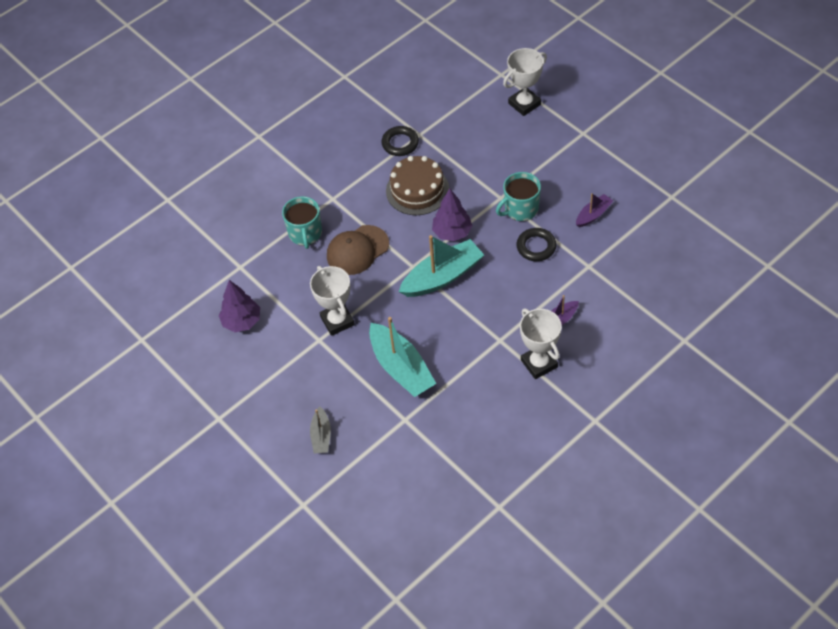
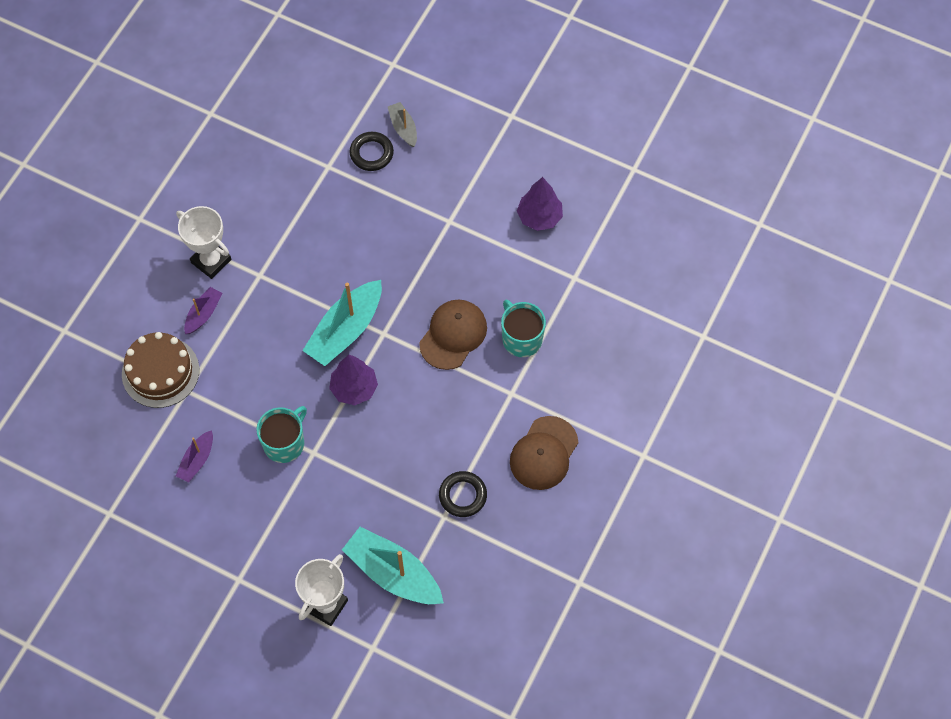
camera: 155 degrees right, 10 degrees up
white trophy [310,266,355,336] -> none
turquoise boat [369,317,436,397] -> turquoise boat moved to [342,527,444,604]
brown cake [386,156,449,215] -> brown cake moved to [122,332,199,408]
black ring [517,228,557,261] -> black ring moved to [350,132,394,171]
none -> brown cap [510,416,578,490]

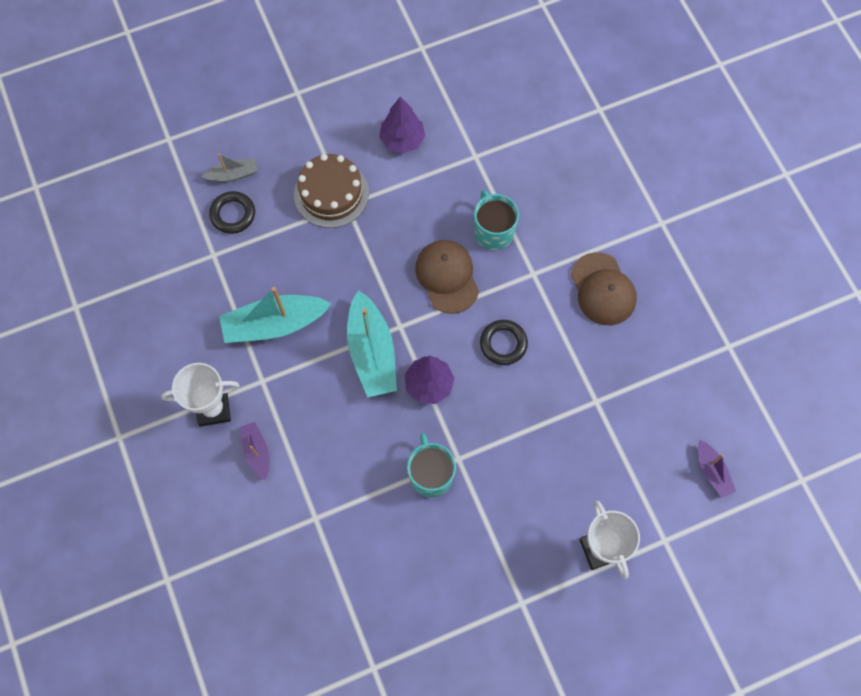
camera: 50 degrees left, 5 degrees up
brown cake [122,332,199,408] -> brown cake moved to [294,154,369,228]
purple boat [176,430,213,483] -> purple boat moved to [698,440,736,498]
turquoise boat [342,527,444,604] -> turquoise boat moved to [219,287,332,343]
grey boat [388,102,417,147] -> grey boat turned 150 degrees clockwise [202,154,257,182]
black ring [439,471,487,517] -> black ring moved to [480,320,528,365]
turquoise mug [501,300,546,357] -> turquoise mug turned 60 degrees clockwise [474,190,519,250]

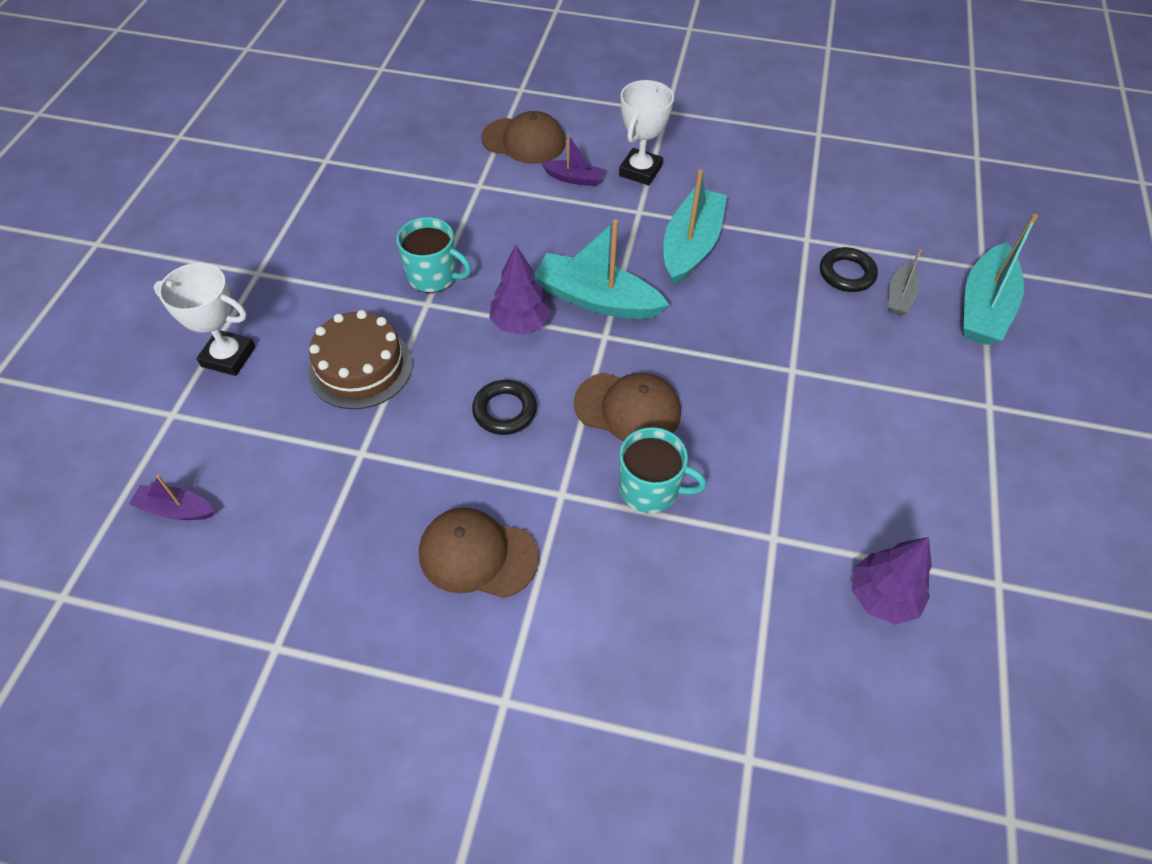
camera: 125 degrees right, 15 degrees down
brown cake [294,154,369,228] -> brown cake moved to [308,310,413,409]
purple tree [379,97,425,154] -> purple tree moved to [852,537,932,625]
none -> brown cap [481,111,566,164]
none -> turquoise boat [964,214,1038,345]

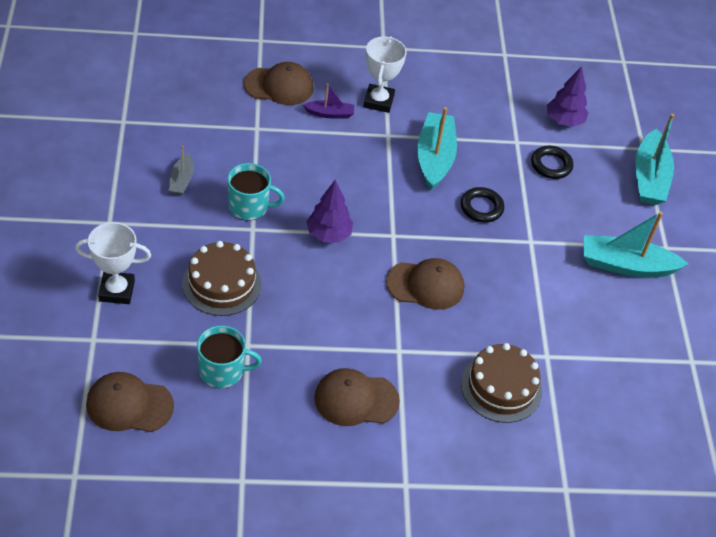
camera: 20 degrees left, 5 degrees down
purple boat [129,475,214,520] -> brown cap [86,372,174,432]
black ring [472,380,537,435] -> black ring moved to [461,187,504,223]
turquoise boat [534,219,669,319] -> turquoise boat moved to [583,211,688,277]
turquoise mug [619,427,706,513] -> turquoise mug moved to [197,325,262,388]
purple tree [852,537,932,625] -> purple tree moved to [547,66,588,127]
grey boat [889,249,922,315] -> grey boat moved to [169,146,194,195]
none -> brown cake [461,343,542,423]

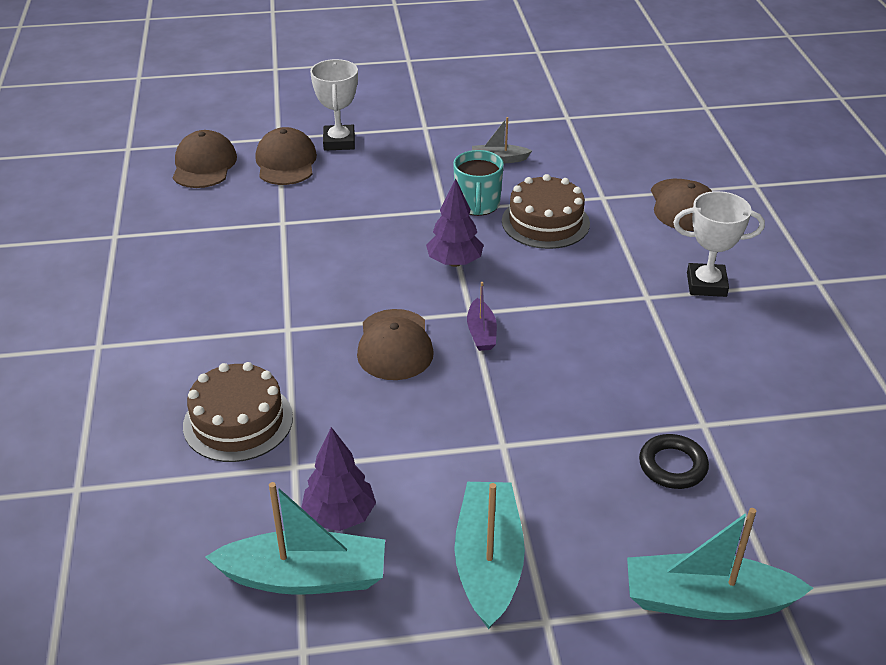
camera: 90 degrees right, 10 degrees down
brown cake [182,241,262,316] -> brown cake moved to [502,174,590,249]
turquoise mug [197,325,262,388] -> none
purple boat [303,83,354,118] -> purple boat moved to [467,282,497,351]
brown cap [314,368,400,426] -> brown cap moved to [255,127,317,185]
turquoise boat [417,107,457,190] -> turquoise boat moved to [205,482,385,595]
black ring [461,187,504,223] -> none
purple tree [547,66,588,127] -> purple tree moved to [301,427,376,531]

